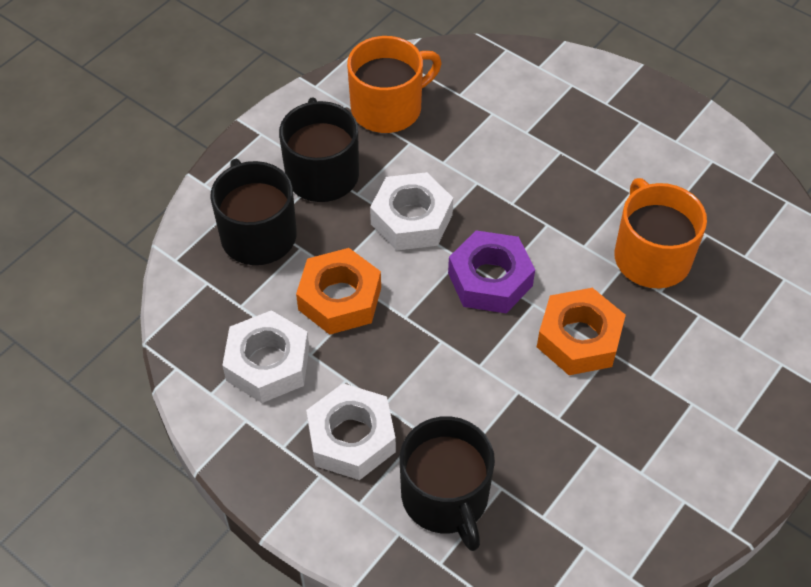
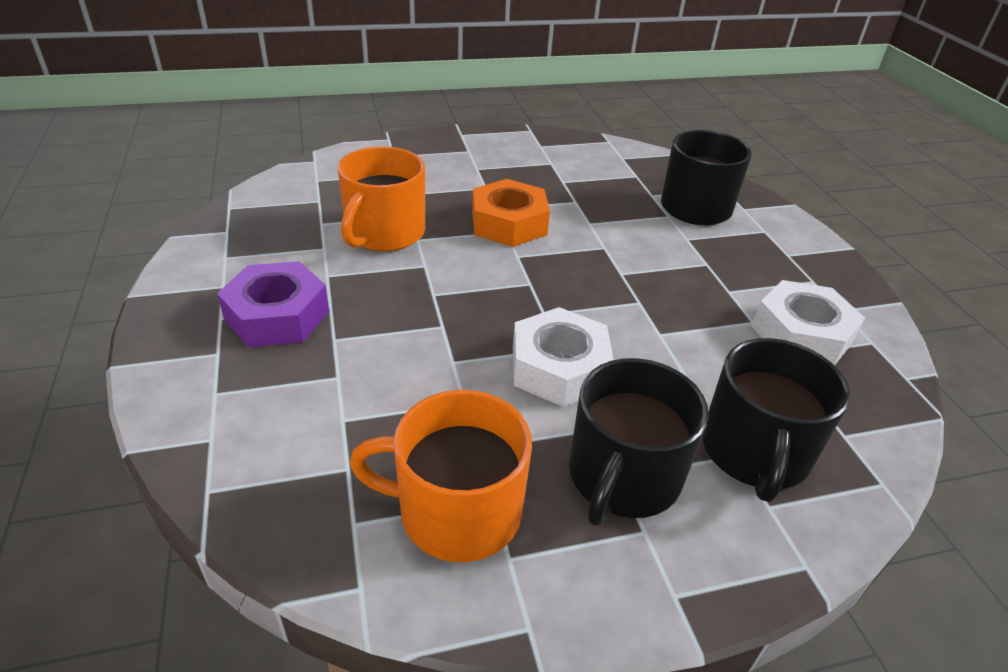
camera: 145 degrees left, 15 degrees down
orange nut [296,248,381,335] -> none
white nut [306,383,396,480] -> none
purple nut [448,230,535,313] -> purple nut moved to [217,261,329,347]

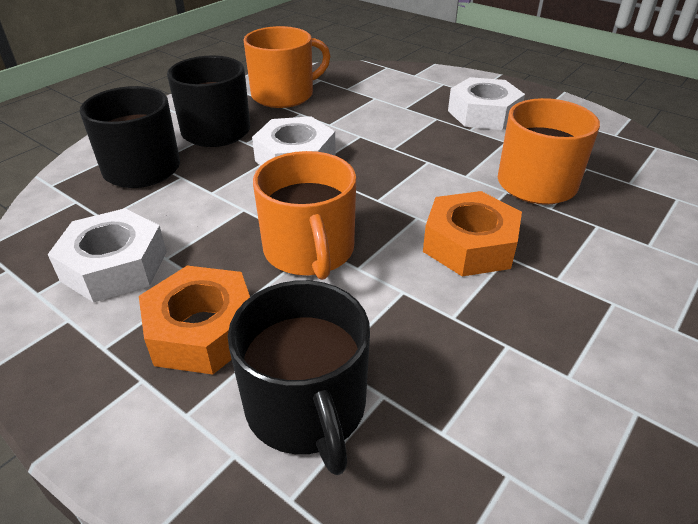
camera: 145 degrees right, 0 degrees up
purple nut [217,261,329,347] -> white nut [448,77,525,130]
none -> orange nut [139,266,250,375]
none -> orange mug [253,151,356,280]

